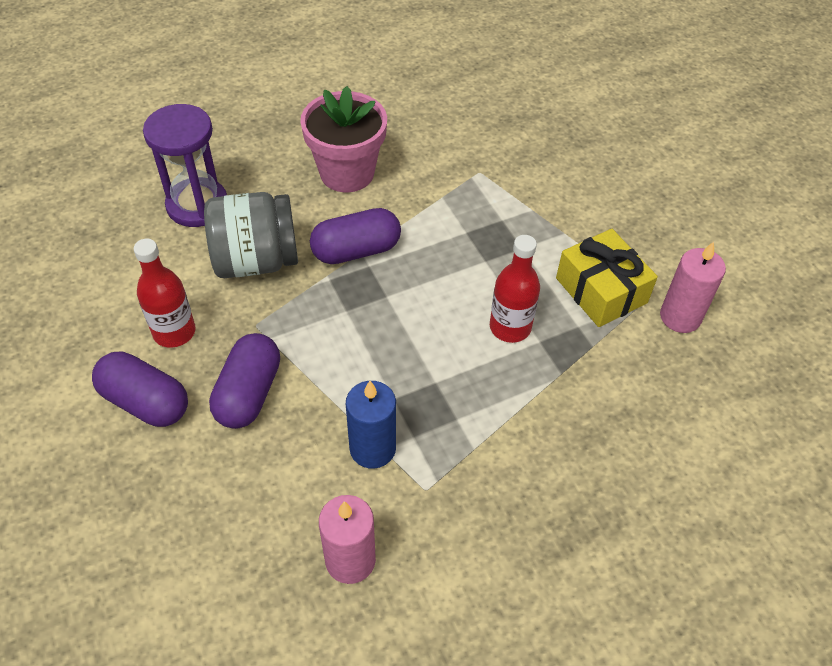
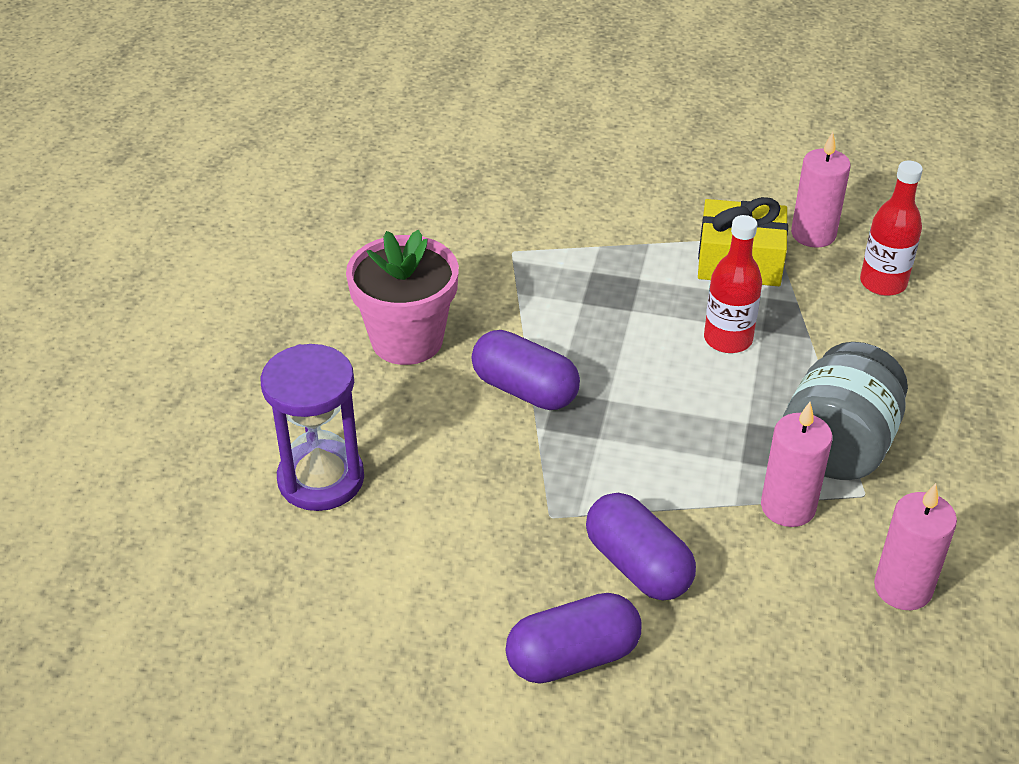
camera: 50 degrees left, 10 degrees down
red bottle [134,239,195,348] -> red bottle moved to [860,161,923,296]
grey jar [204,192,298,278] -> grey jar moved to [783,342,908,480]
purple capsule [310,208,401,264] -> purple capsule turned 75 degrees counterclockwise [471,330,580,410]
blue candle [346,381,396,469] -> pink candle [761,402,832,527]

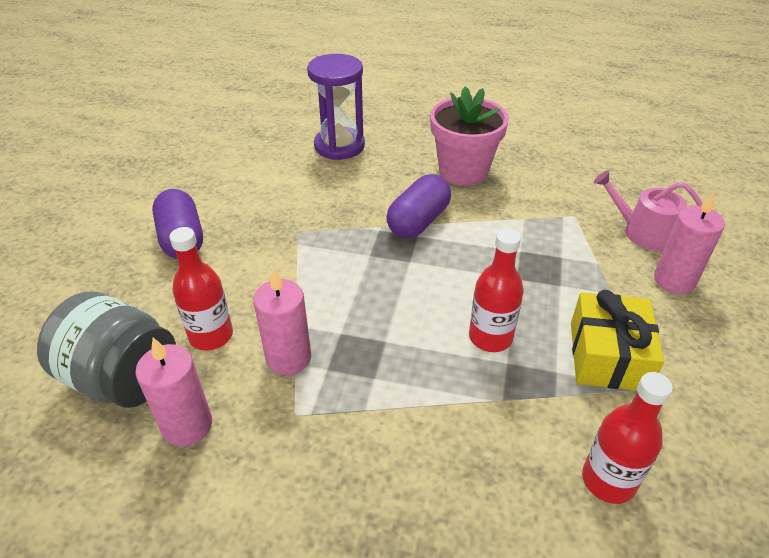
camera: 90 degrees right, 0 degrees up
purple capsule [586,493,696,600] -> none
grey jar [783,342,908,480] -> grey jar moved to [37,291,176,408]
pink candle [791,132,851,248] -> pink candle moved to [654,192,725,294]
none -> red bottle [170,227,233,351]
none -> pink watering can [594,170,703,251]

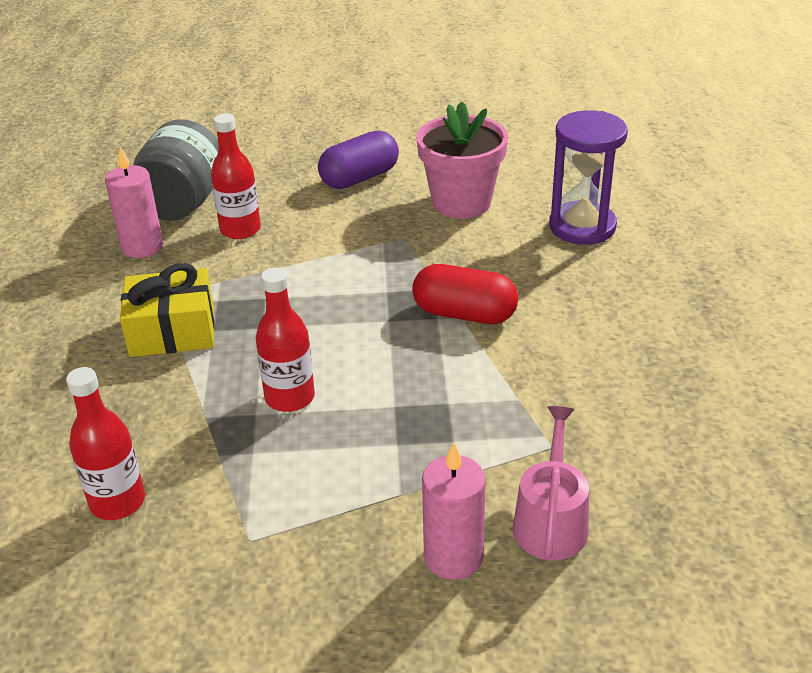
camera: 75 degrees right, 5 degrees down
pink candle [253,268,311,375] -> none
purple capsule [386,174,451,238] -> red capsule [412,264,518,324]
pink flower pot [430,86,509,186] -> pink flower pot moved to [416,101,508,219]
yellow gift [571,290,664,391] -> yellow gift moved to [120,263,215,357]

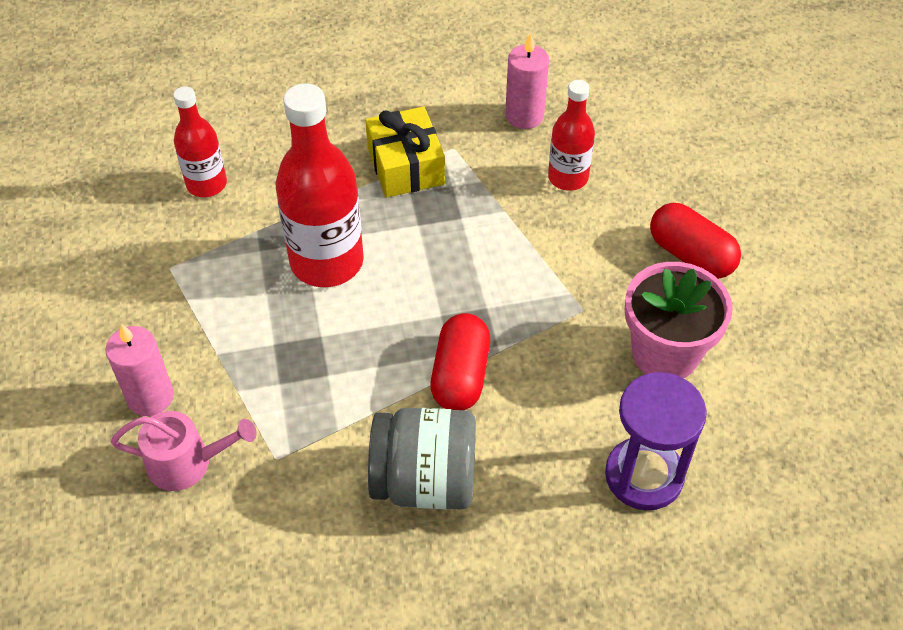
camera: 80 degrees right, 15 degrees up
grey jar [133,119,219,221] -> grey jar moved to [368,408,476,510]
red bottle [256,267,315,412] -> red bottle [276,83,364,287], size x1.72
purple capsule [318,130,399,189] -> red capsule [650,203,741,279]

